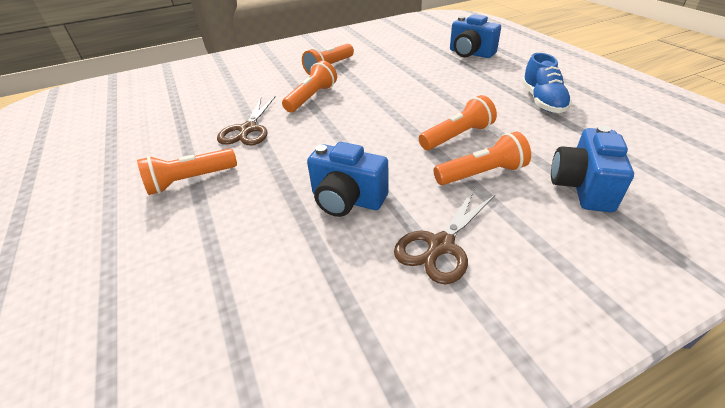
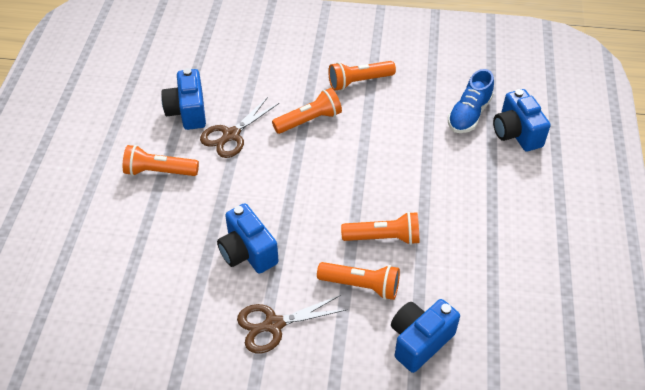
camera: 30 degrees right, 10 degrees up
blue shoe [521,53,572,113] -> blue shoe moved to [448,69,494,133]
none -> blue camera [161,68,206,130]

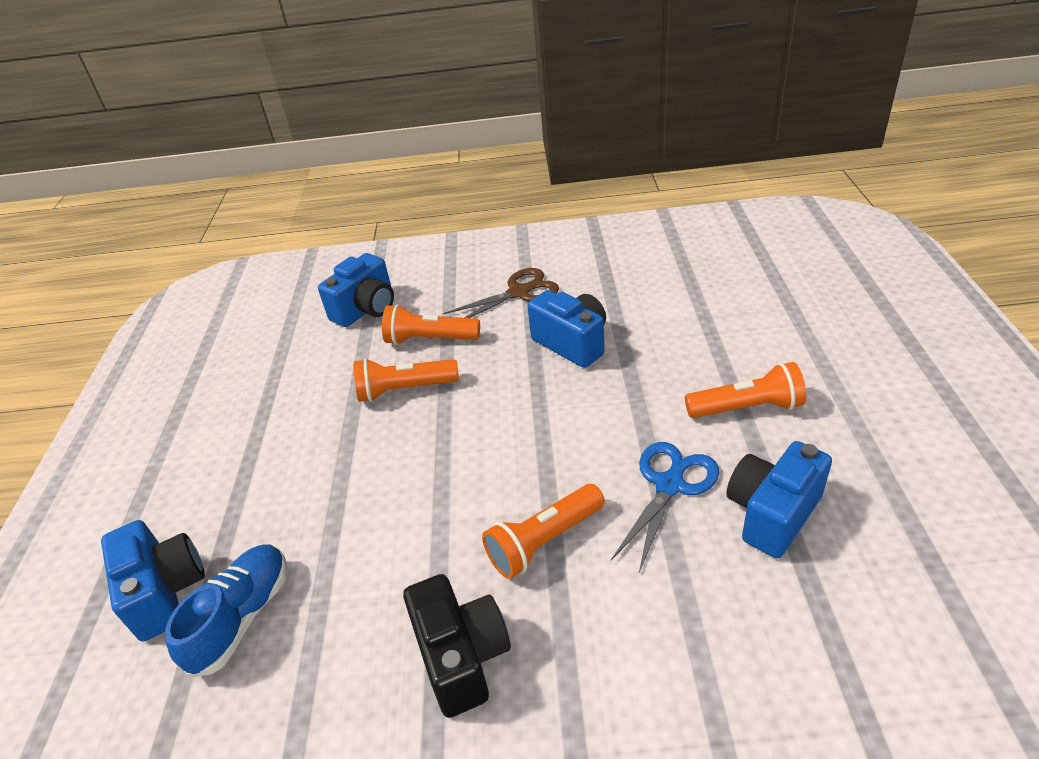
camera: 175 degrees right, 10 degrees down
blue camera [161,68,206,130] -> blue camera turned 120 degrees counterclockwise [726,441,832,558]
brown scissors [200,97,279,158] -> blue scissors [611,442,719,573]
orange flashlight [328,61,396,91] -> black camera [403,574,511,718]

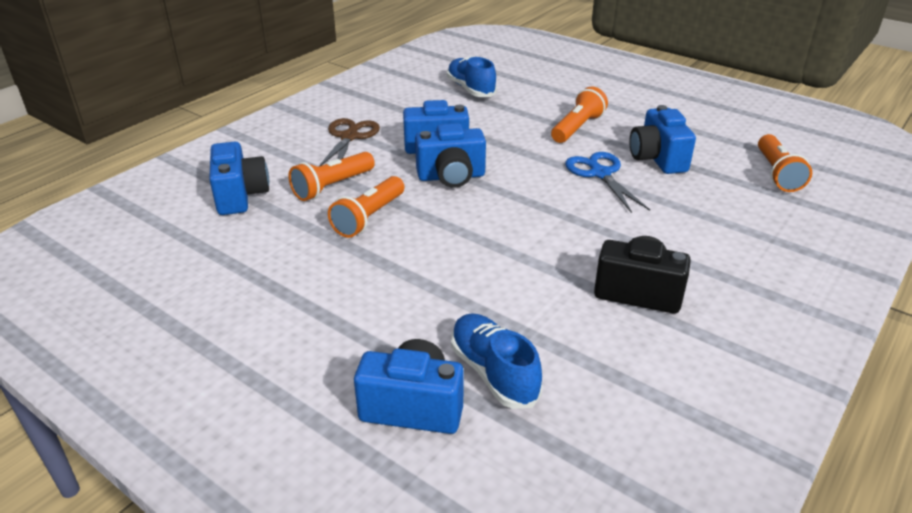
camera: 55 degrees left, 5 degrees down
orange flashlight [482,484,605,579] -> orange flashlight moved to [758,134,812,192]
none -> blue camera [415,123,486,188]
none -> blue shoe [447,56,497,97]

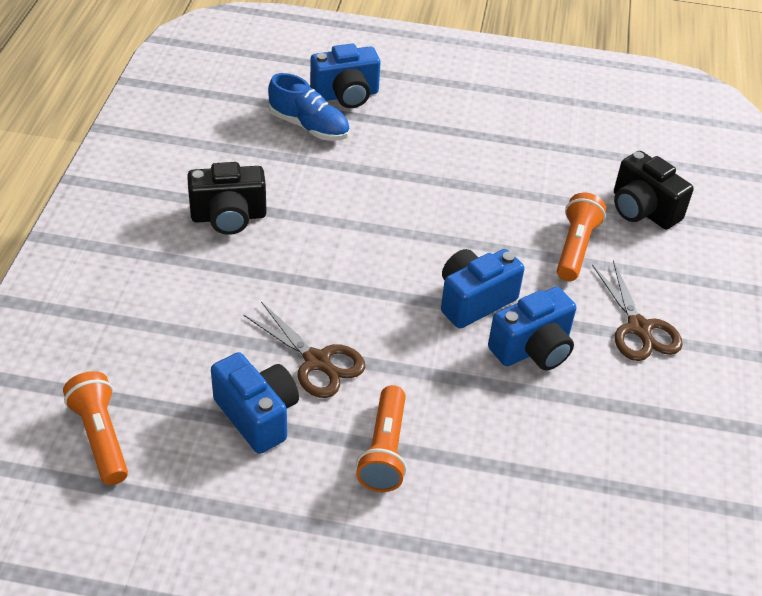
camera: 150 degrees right, 10 degrees up
blue camera [209,142,269,215] -> black camera [614,151,694,229]
orange flashlight [328,176,404,238] -> none
blue shoe [447,56,497,97] -> none
blue scissors [565,152,650,213] -> brown scissors [244,302,365,398]

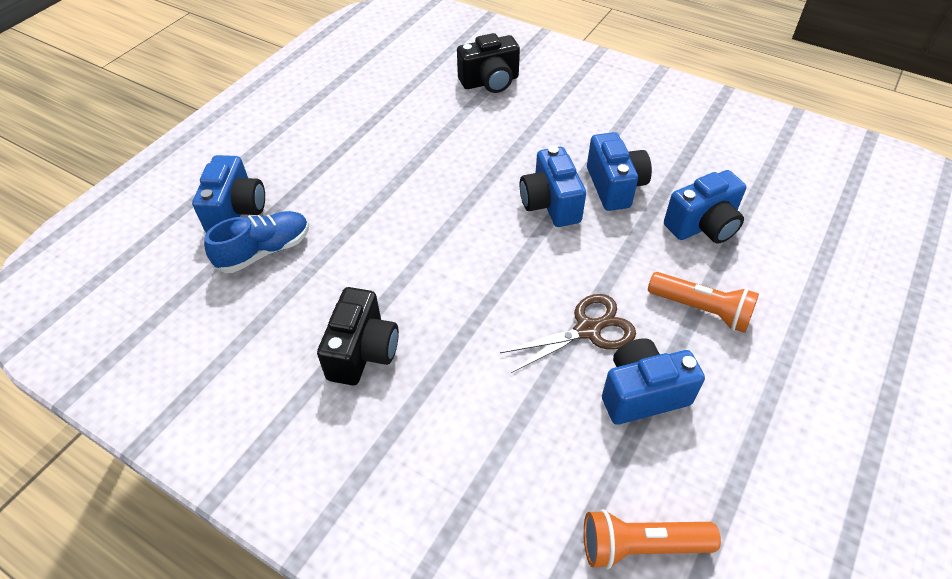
camera: 65 degrees left, 5 degrees up
orange flashlight [557,193,606,281] -> none
brown scissors [592,260,683,361] -> none
none -> blue camera [664,170,746,244]

